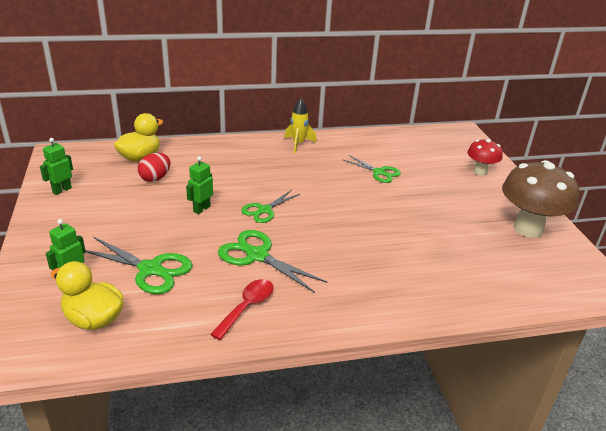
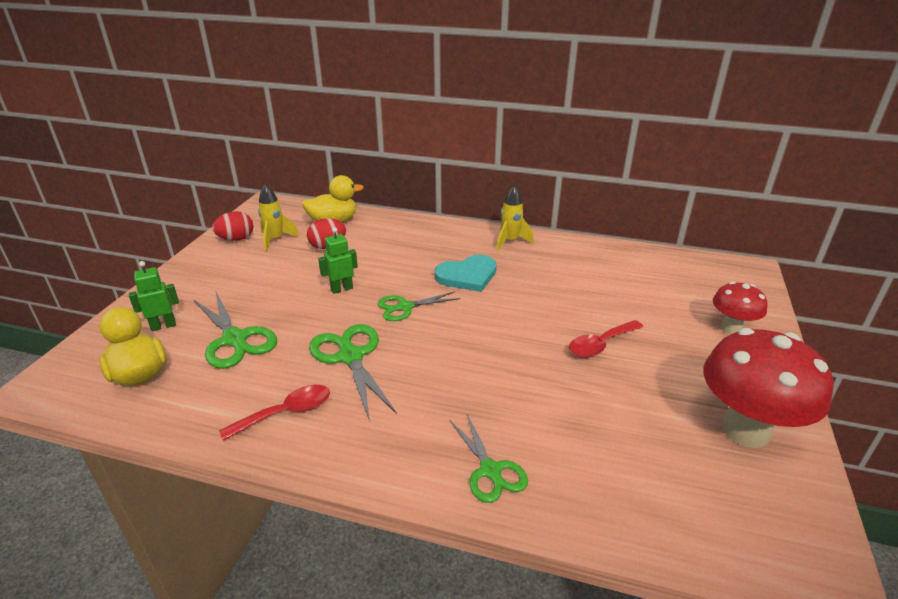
camera: 30 degrees right, 0 degrees up
green robot [40,138,73,195] -> red egg [212,211,253,241]
green scissors [344,155,401,183] -> green scissors moved to [450,414,528,503]
brown mushroom [502,160,579,238] -> red mushroom [703,328,833,448]
none -> yellow rocket [258,184,299,251]
none -> turquoise heart [434,255,497,292]
none -> red spoon [569,320,643,358]

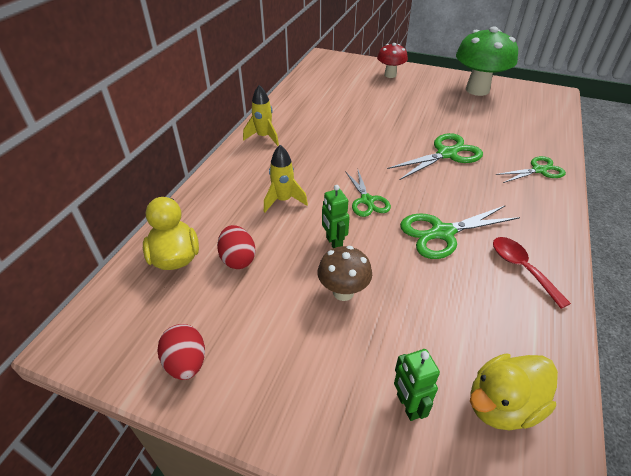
camera: 85 degrees left, 10 degrees up
green scissors [194,292,277,369] -> green scissors moved to [387,133,483,180]
yellow rocket [258,184,299,251] -> yellow rocket moved to [264,145,308,212]
turquoise heart [434,255,497,292] -> none
red spoon [569,320,643,358] -> none
red mushroom [703,328,833,448] -> green mushroom [456,26,518,96]
none -> brown mushroom [318,246,372,301]

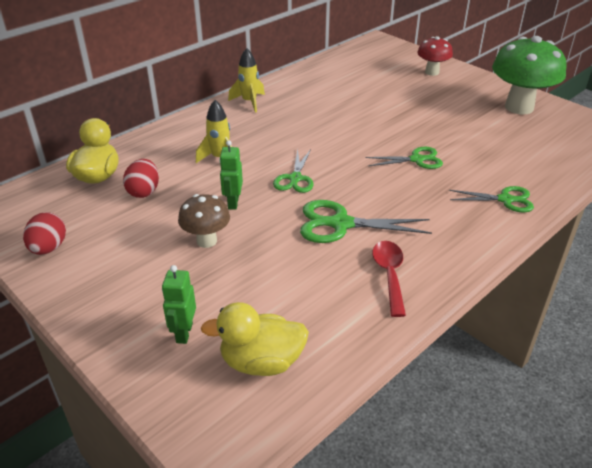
camera: 25 degrees right, 5 degrees down
green scissors [387,133,483,180] -> green scissors [366,147,443,169], size x0.66

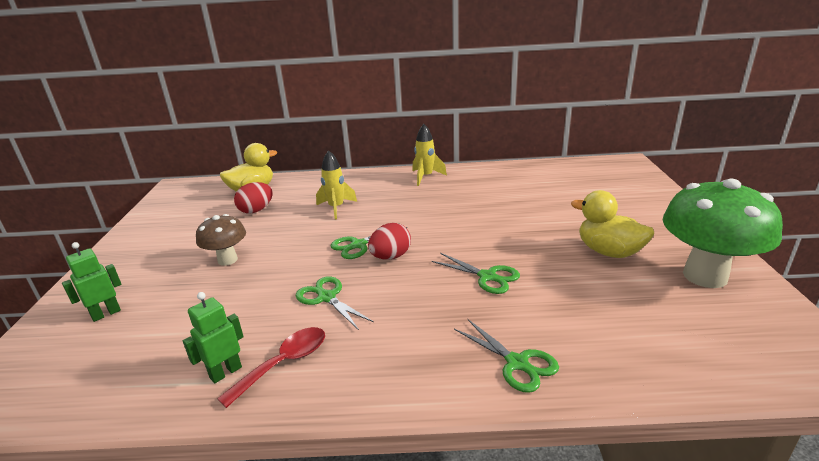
camera: 45 degrees right, 10 degrees down
red egg [23,212,66,255] -> red egg moved to [368,223,411,260]
yellow duck [201,302,309,376] -> yellow duck moved to [571,190,654,258]
green robot [219,140,243,210] -> green robot moved to [183,292,244,383]
green scissors [300,200,432,243] -> green scissors [296,276,374,330], size x0.66
red mushroom [417,36,453,76] -> none

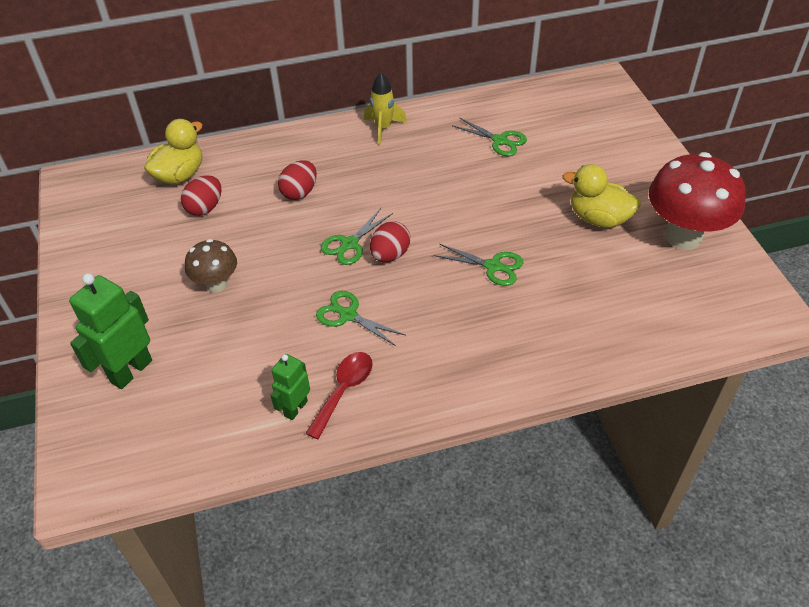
camera: 15 degrees left, 20 degrees up
green robot [62,242,121,322] -> green robot [69,273,152,389], size x1.68
yellow rocket [316,150,357,219] -> red egg [278,160,317,200]
green scissors [454,319,559,393] -> green scissors moved to [452,117,527,156]
green mushroom [663,179,783,288] -> red mushroom [649,152,746,250]

